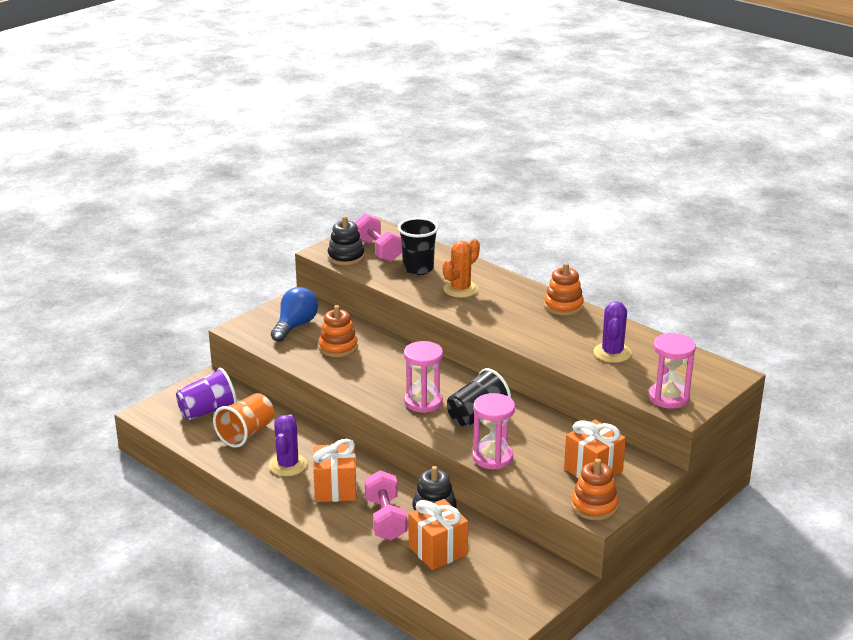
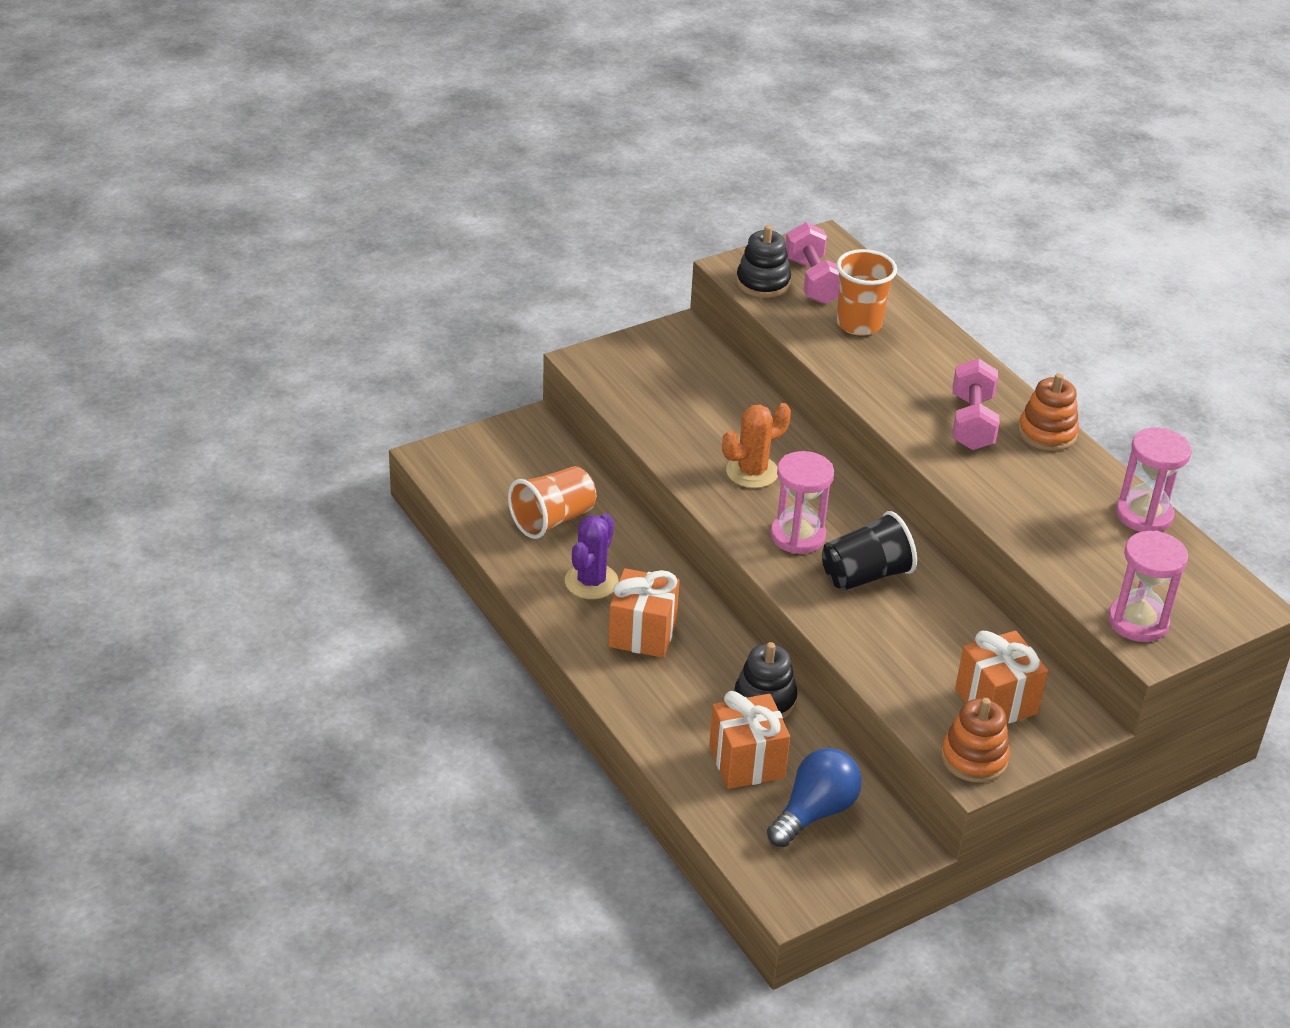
camera: 15 degrees right, 10 degrees up
purple cup [176,368,237,420] -> none
blue light bulb [271,287,318,342] -> blue light bulb moved to [767,748,862,847]
orange stacking toy [319,305,358,357] -> none
pink dumbbell [365,470,407,540] -> pink dumbbell moved to [953,358,999,450]
black cup [398,218,439,275] -> orange cup [836,249,897,336]
orange cactus [442,239,480,298] -> orange cactus moved to [722,403,791,488]
pink hourglass [472,393,515,470] -> pink hourglass moved to [1116,427,1191,532]
purple cactus [594,301,632,363] -> none

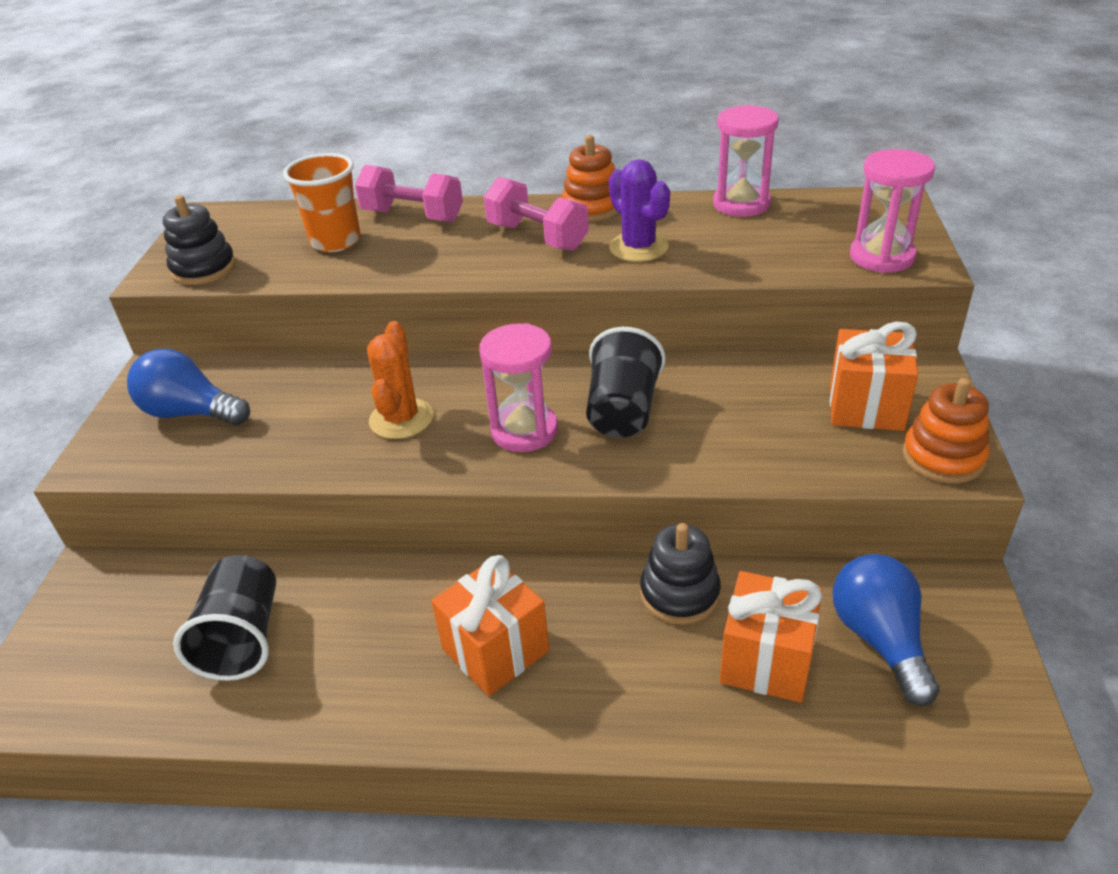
camera: 50 degrees left, 0 degrees up
orange cup [508,466,596,539] -> black cup [173,555,276,681]
purple cactus [565,513,619,599] -> purple cactus moved to [609,159,670,262]
pink dumbbell [785,222,839,304] -> pink dumbbell moved to [355,165,463,222]
none -> blue light bulb [127,349,250,425]

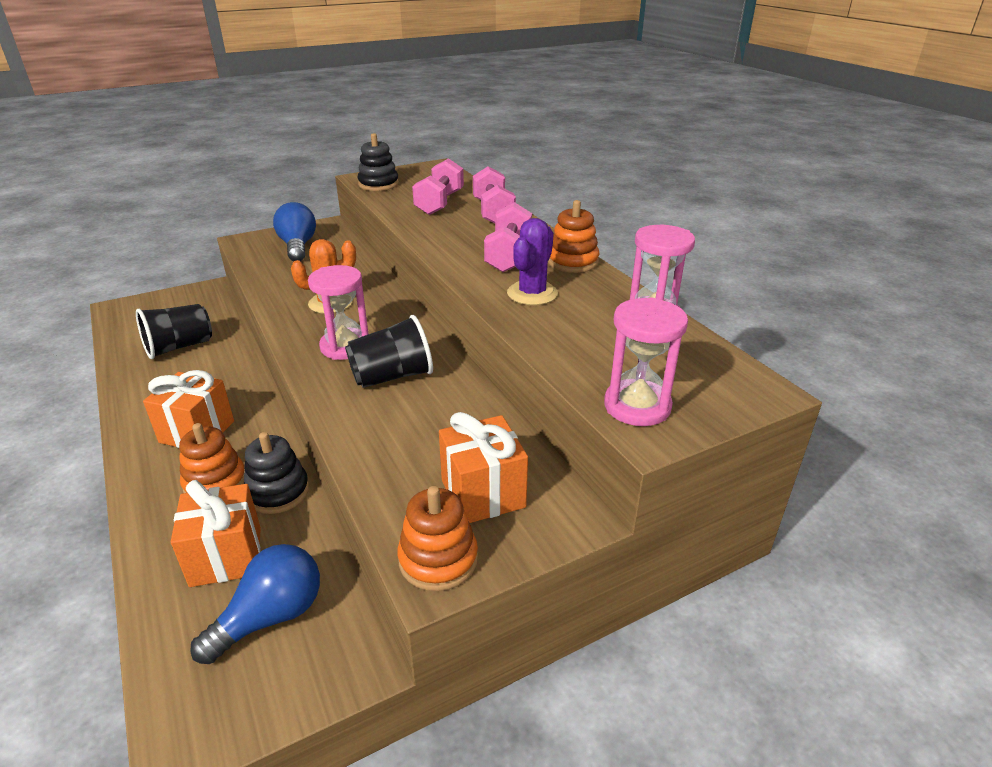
camera: 55 degrees right, 5 degrees down
orange cup [283,153,361,252] -> pink dumbbell [412,158,464,215]
none -> orange stacking toy [179,423,245,493]

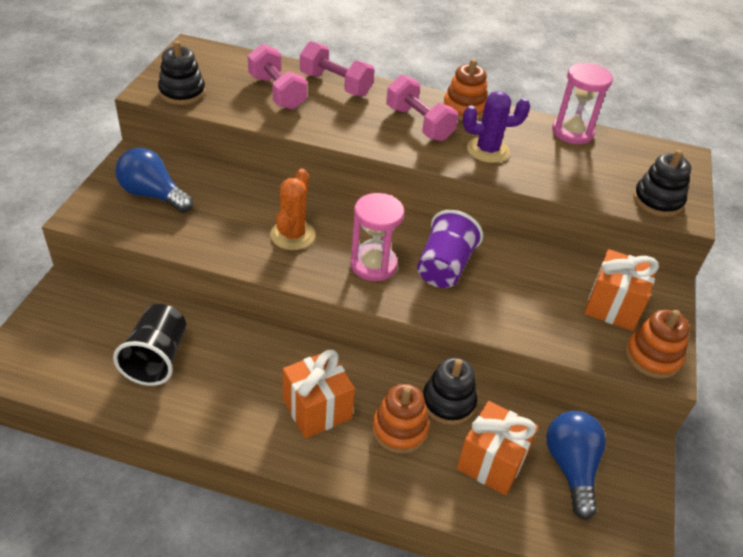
camera: 50 degrees left, 10 degrees up
black cup [345,315,433,388] -> purple cup [417,210,483,288]
purple cactus [507,218,558,305] -> purple cactus turned 75 degrees counterclockwise [463,91,530,163]
pink hourglass [604,298,688,426] -> black stacking toy [633,150,691,217]

